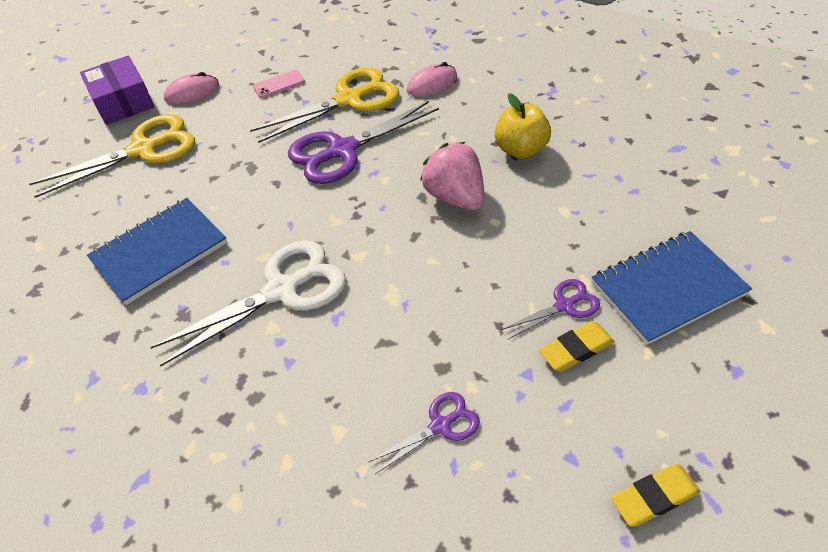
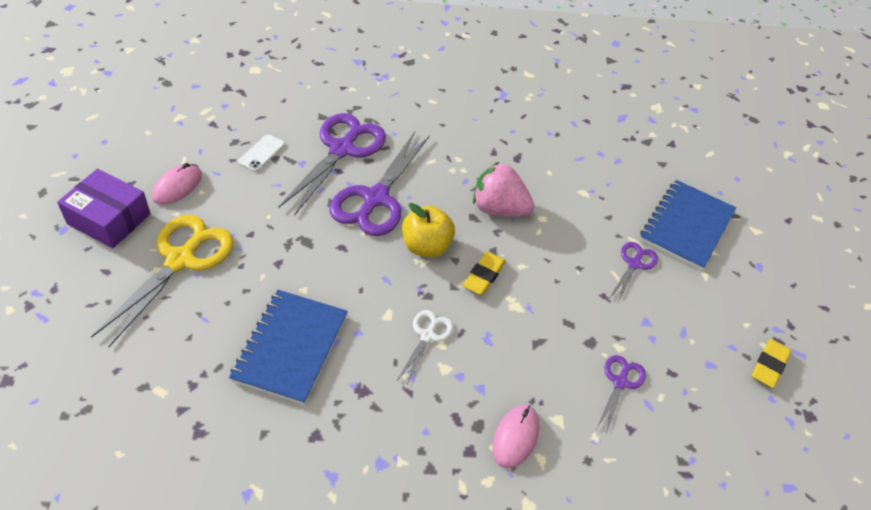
camera: 40 degrees left, 0 degrees up
white scissors [150,240,346,366] -> white scissors [398,310,453,384], size x0.51
yellow scissors [250,67,399,143] -> purple scissors [278,113,386,216]
pink phone [253,70,305,98] -> white phone [238,134,285,172]
pink mouse [407,62,457,97] -> pink mouse moved to [492,405,539,469]
yellow apple [495,93,551,159] -> yellow apple moved to [402,203,455,257]
yellow eraser [539,321,615,372] -> yellow eraser moved to [463,252,506,295]

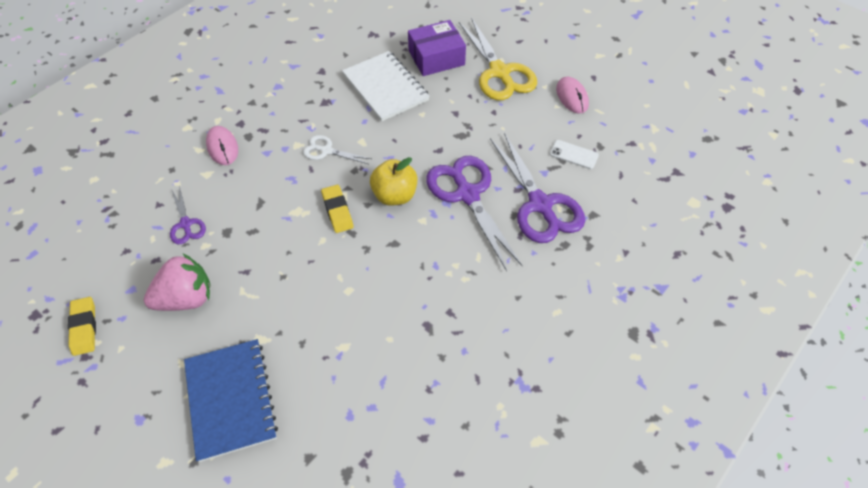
camera: 135 degrees right, 5 degrees up
purple box [57,169,151,248] -> purple box moved to [408,20,466,76]
blue notebook [229,290,348,405] -> white notebook [342,51,430,122]
white phone [238,134,285,172] -> white phone turned 45 degrees counterclockwise [550,140,599,169]
white scissors [398,310,453,384] -> white scissors turned 135 degrees clockwise [303,135,371,164]
pink strawberry [473,161,534,216] -> pink strawberry moved to [144,254,210,311]
purple scissors [610,242,658,302] -> none

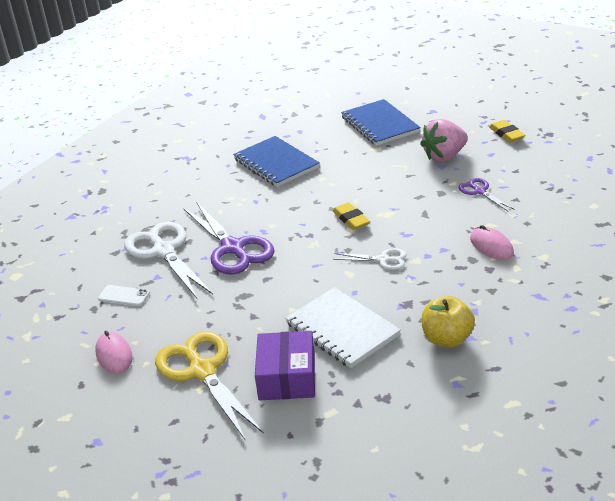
camera: 175 degrees right, 20 degrees down
yellow apple [370,157,418,206] -> yellow apple moved to [422,296,475,348]
purple box [408,20,466,76] -> purple box turned 60 degrees counterclockwise [255,331,315,400]
purple scissors [490,133,585,243] -> white scissors [124,222,213,300]
none -> blue notebook [233,136,320,187]

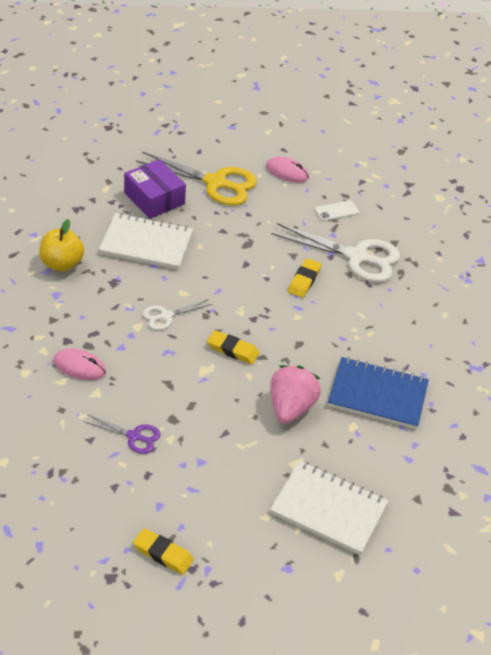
camera: 135 degrees right, 10 degrees up
purple scissors [183,202,275,275] -> yellow eraser [288,258,322,298]
blue notebook [341,99,421,146] -> white notebook [270,461,388,555]
pink strawberry [420,119,468,162] -> pink strawberry moved to [270,365,321,424]

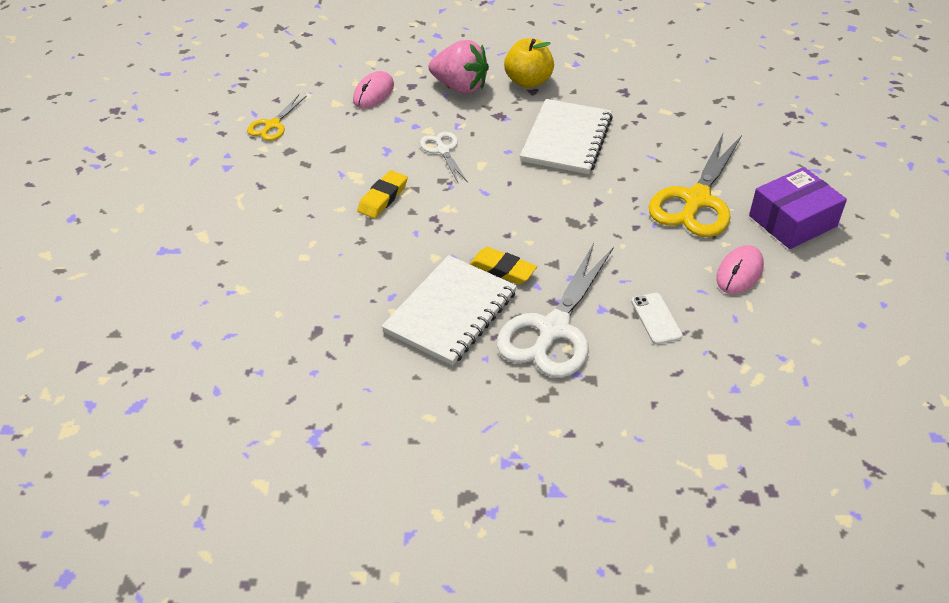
camera: 100 degrees right, 0 degrees up
purple scissors [84,414,161,454] -> yellow scissors [247,95,306,141]
purple box [124,159,186,219] -> purple box moved to [749,167,847,249]
yellow eraser [133,528,194,575] -> none
pink strawberry [270,365,321,424] -> pink strawberry moved to [429,40,489,94]
white notebook [270,461,388,555] -> white notebook moved to [381,255,517,366]
blue notebook [328,357,429,429] -> none

